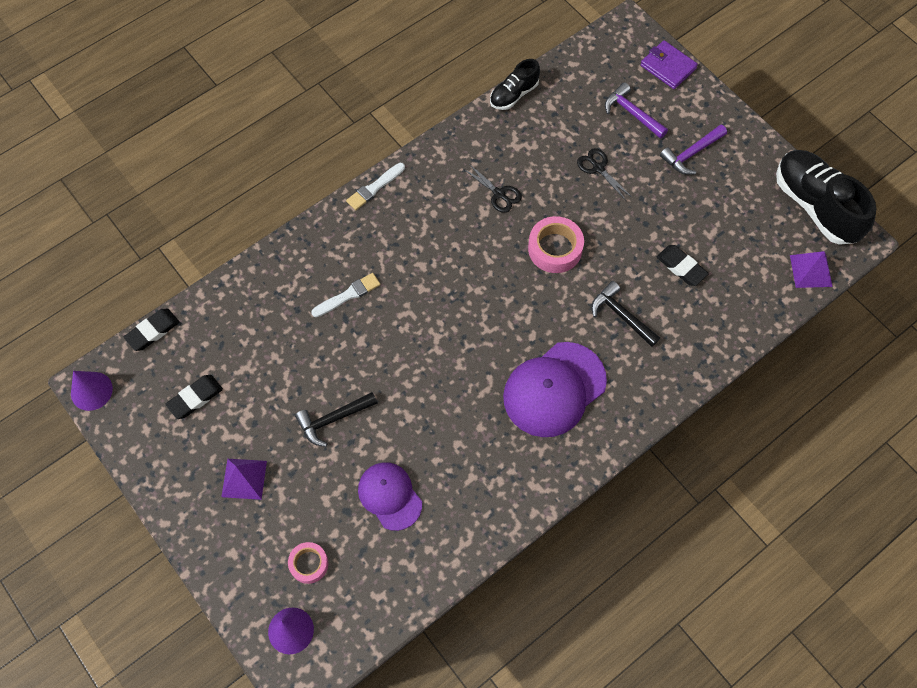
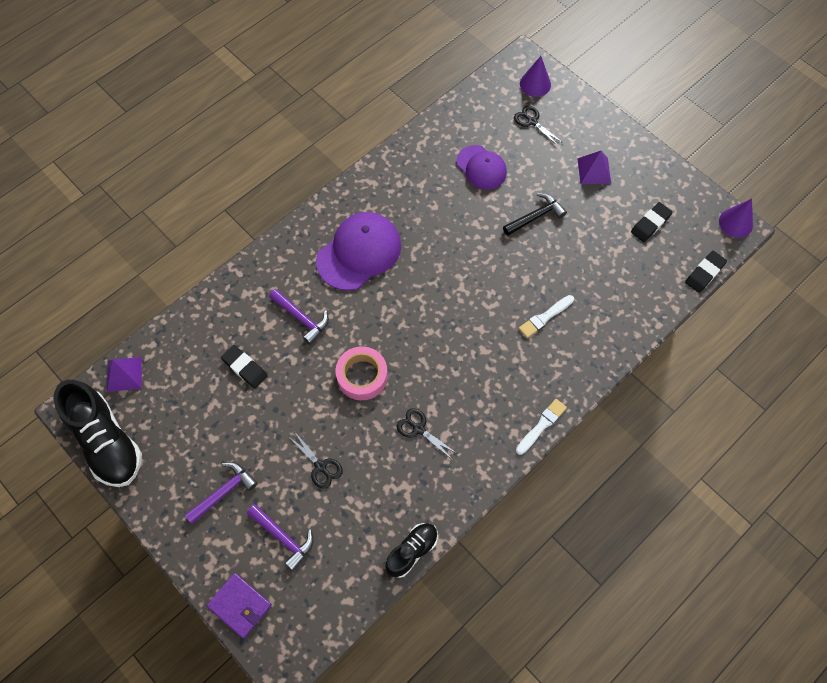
camera: 175 degrees right, 0 degrees up
pink tape [288,542,328,584] -> black scissors [514,106,563,147]
black hammer [591,281,660,347] -> purple hammer [269,289,329,345]

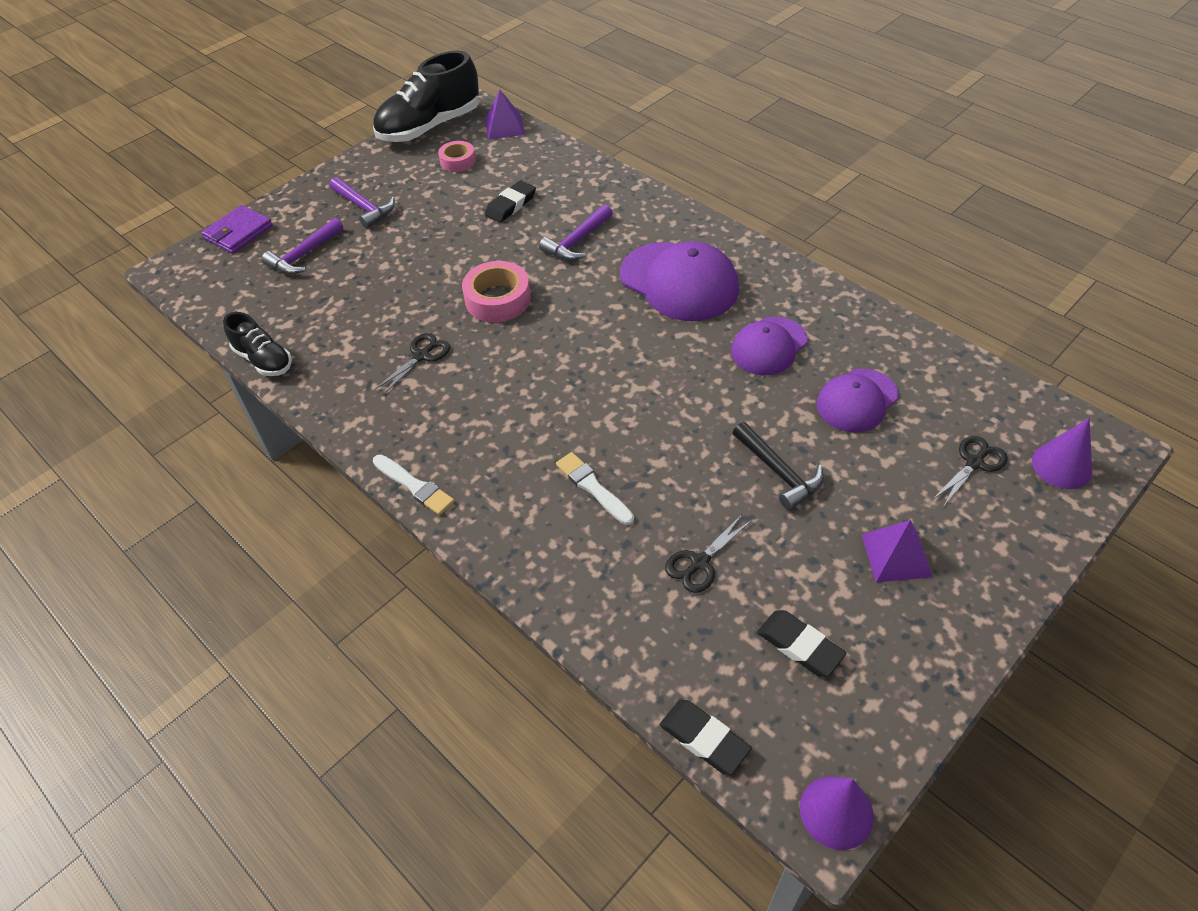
camera: 90 degrees right, 15 degrees down
black scissors [288,431,343,489] -> black scissors moved to [665,514,752,593]
none -> pink tape [438,141,476,172]
none -> purple cap [731,317,808,375]

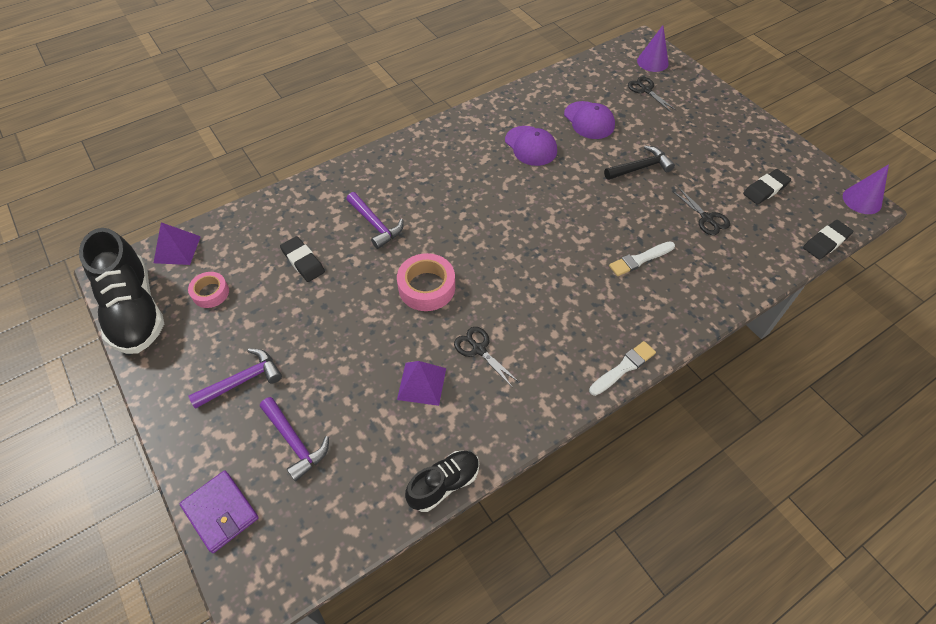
camera: 80 degrees left, 5 degrees up
purple cap [620,242,739,321] -> none
purple pyramid [862,520,933,582] -> purple pyramid moved to [397,361,446,406]

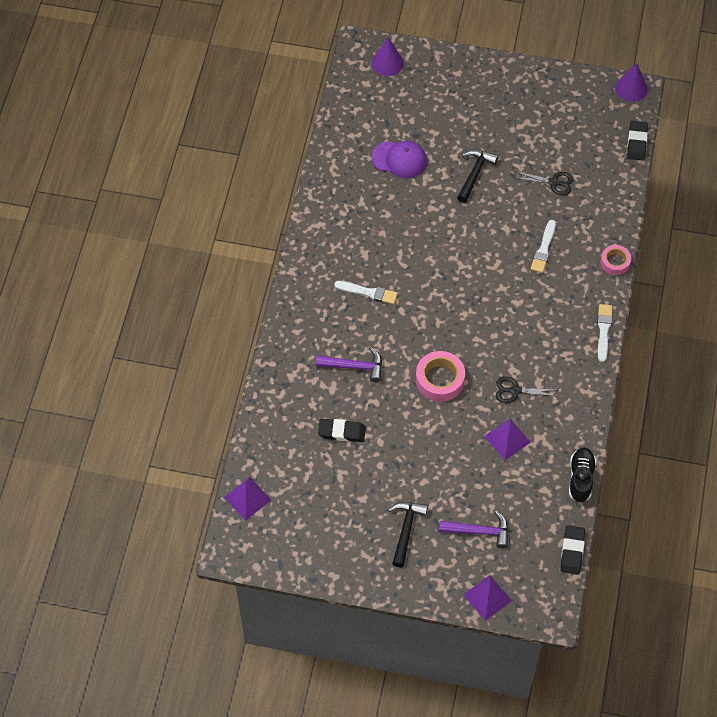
camera: 45 degrees left, 5 degrees up
black shoe [79,228,164,354] -> none
purple wallet [179,471,259,553] -> purple pyramid [463,575,512,621]
pink tape [188,272,229,308] -> pink tape moved to [600,245,631,275]
purple hammer [189,349,282,409] -> black hammer [388,502,428,568]
purple cap [505,126,557,166] -> none
black scissors [628,77,676,112] -> none
black eraser [743,169,791,205] -> black eraser moved to [560,525,585,575]
none -> white brush [334,281,398,304]

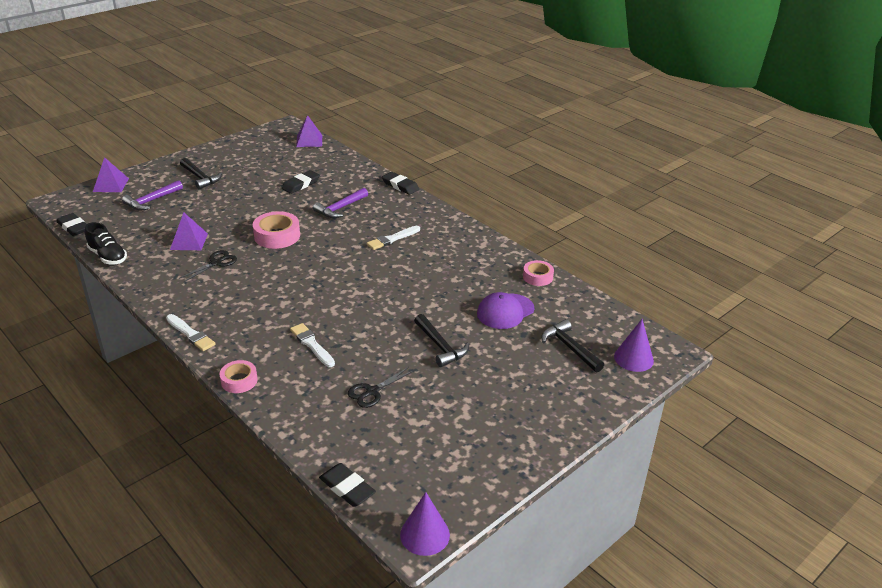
camera: 125 degrees right, 25 degrees down
none -> black eraser [382,172,419,195]
none -> pink tape [523,260,554,286]
none -> black hammer [542,319,604,372]

